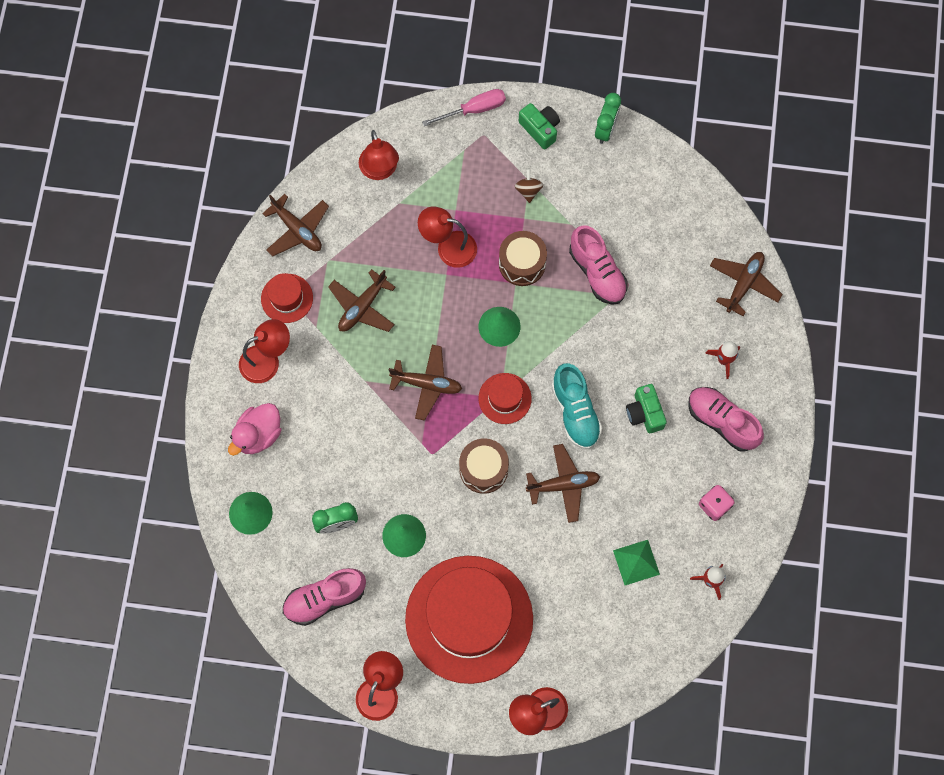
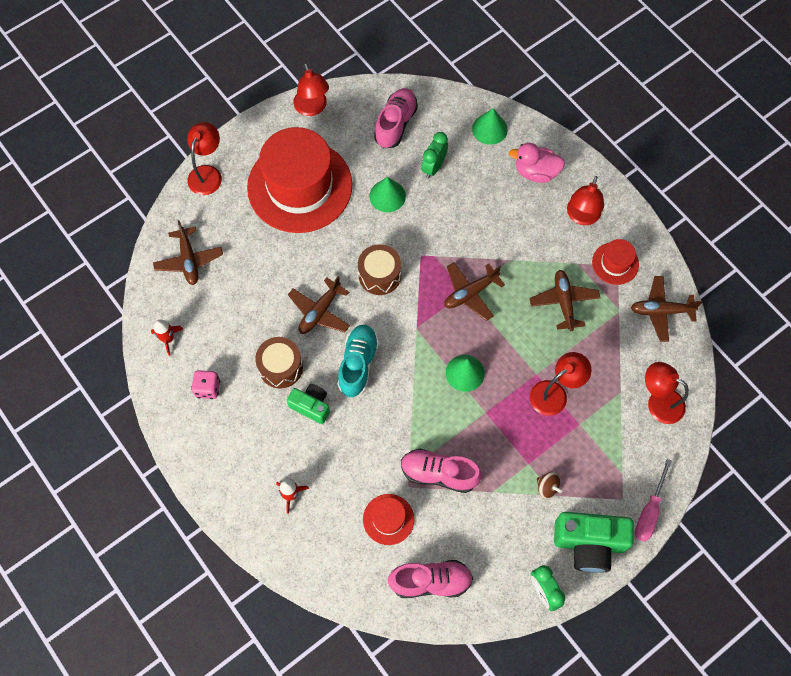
camera: 135 degrees right, 5 degrees down
pink duck [228,403,282,456] -> pink duck turned 75 degrees counterclockwise [509,143,565,183]
red hat [478,373,532,424] -> red hat moved to [363,494,414,545]
brown drum [499,231,547,286] -> brown drum moved to [255,337,303,389]
green camera [519,103,560,149] -> green camera [554,512,634,573], size x1.68
turquoise shoe [551,363,602,449] -> turquoise shoe turned 75 degrees clockwise [338,325,379,397]
green pyramid [613,540,660,585] -> none
pink shoe [689,387,764,452] -> pink shoe moved to [388,560,473,598]
brown plane [710,252,783,316] -> brown plane moved to [153,220,223,285]

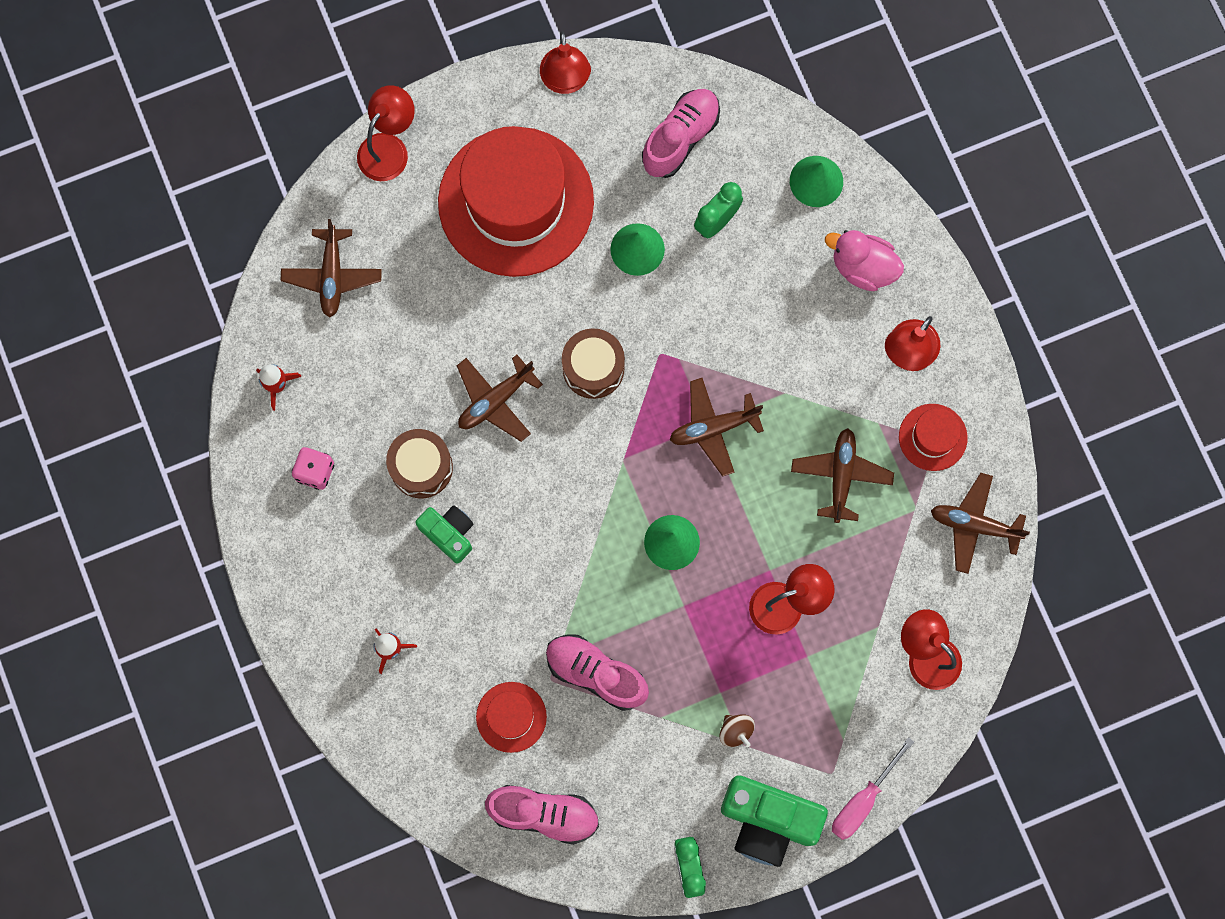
camera: 15 degrees right, 10 degrees up
turquoise shoe [338,325,379,397] -> none

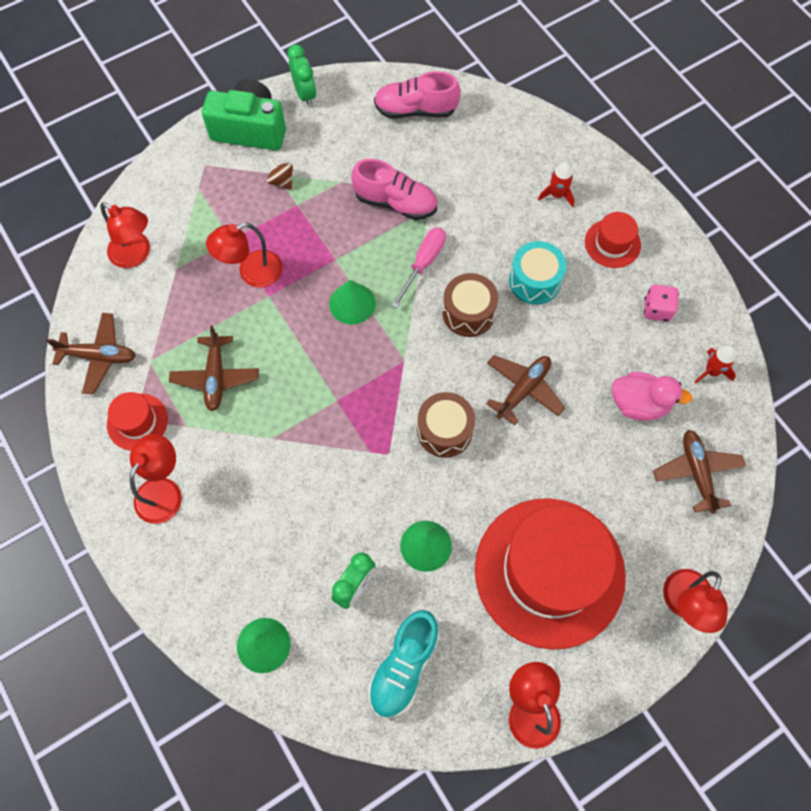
camera: 170 degrees right, 10 degrees down
brown drum [386,429,453,498] -> brown drum moved to [443,273,498,337]
green camera [415,505,473,564] -> turquoise drum [509,241,567,305]
red hat [476,682,547,753] -> red hat moved to [585,212,641,268]
pink shoe [642,89,720,178] -> turquoise shoe [368,610,439,718]
brown plane [670,378,764,477] -> none
pink duck [825,230,904,291] -> pink duck moved to [612,372,692,421]
pink screwdriver [832,737,914,840] -> pink screwdriver moved to [391,228,446,308]

